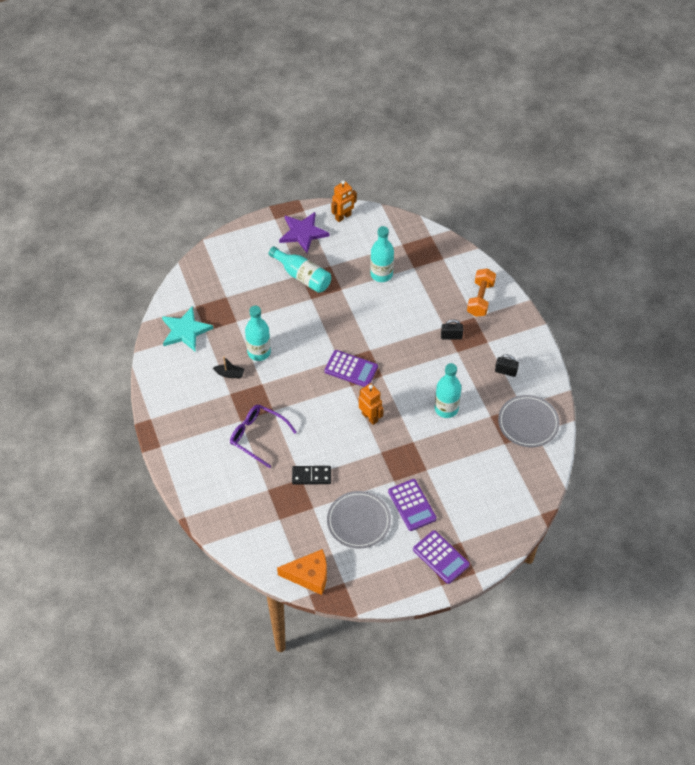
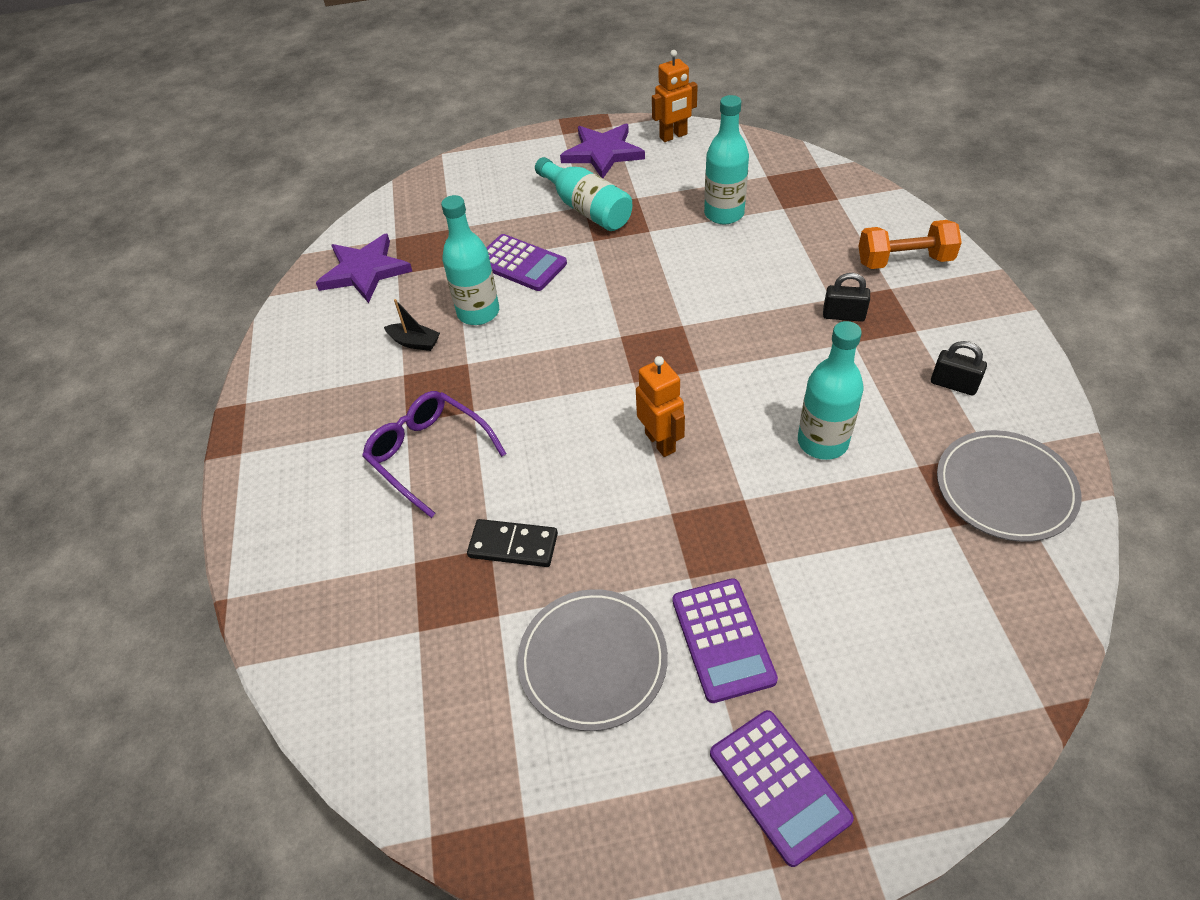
camera: 15 degrees right, 5 degrees down
turquoise star [162,306,213,351] -> purple star [316,234,412,303]
orange cheese [277,549,327,595] -> none
purple calculator [324,350,378,387] -> purple calculator moved to [486,234,567,291]
orange dumbbell [467,269,496,317] -> orange dumbbell turned 60 degrees clockwise [858,220,962,269]

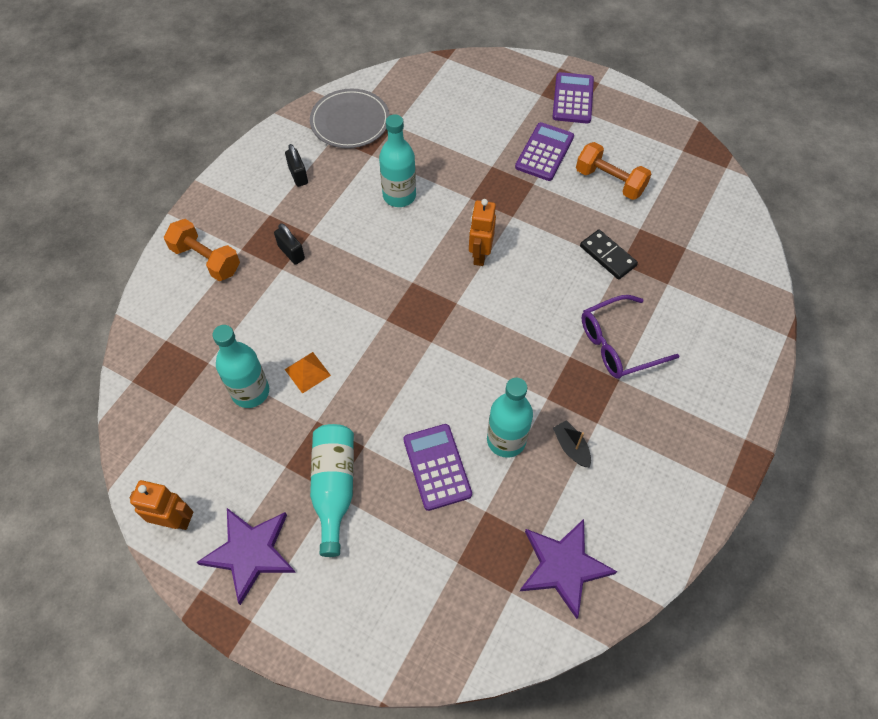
camera: 145 degrees left, 10 degrees up
purple glasses [362,391,507,518] -> purple glasses turned 75 degrees clockwise [582,295,679,379]
grey plate [517,589,668,731] -> orange dumbbell [576,142,651,200]
none -> orange pyramid [285,352,331,394]

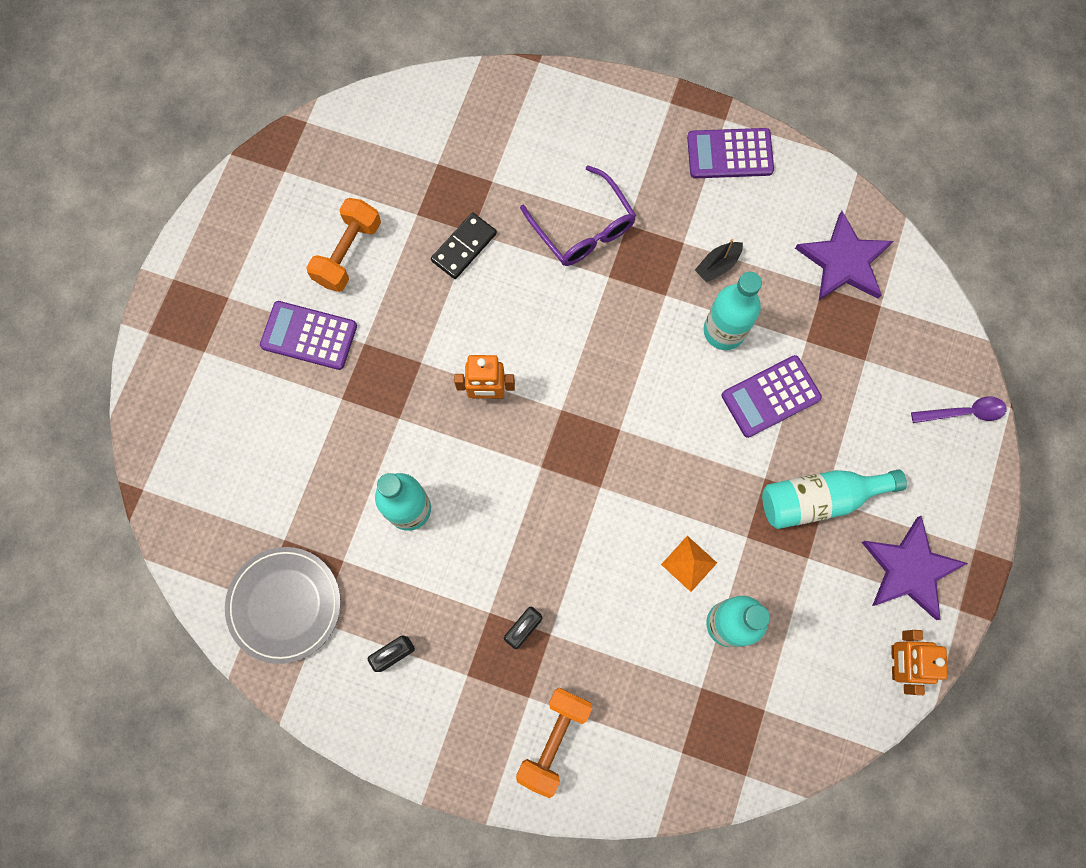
camera: 100 degrees left, 15 degrees up
purple calculator [552,72,594,124] -> purple calculator moved to [687,128,774,178]
none -> purple spoon [911,397,1007,423]

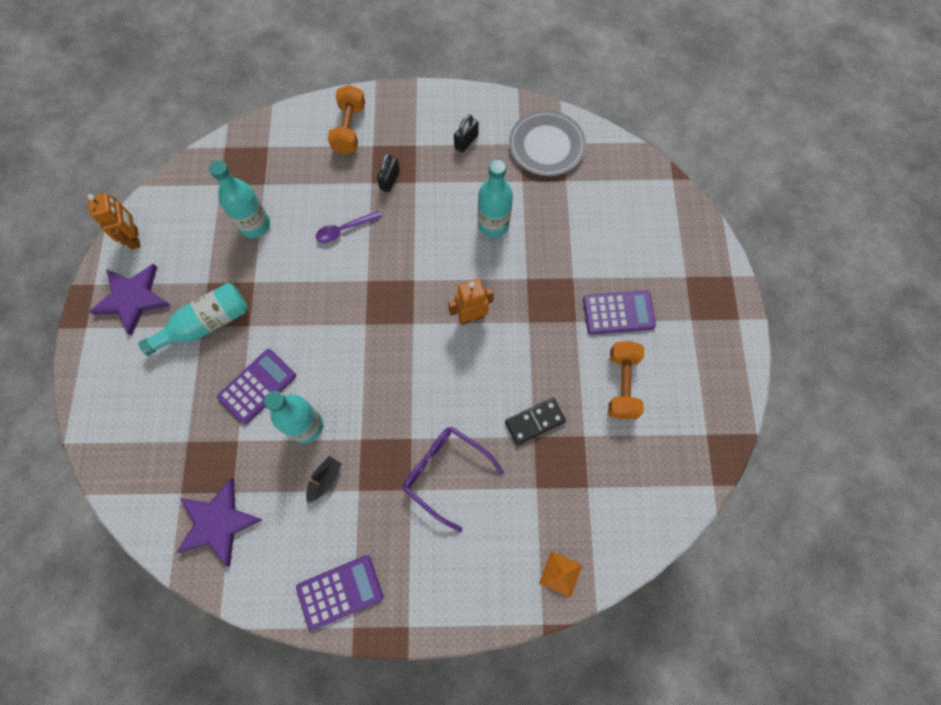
camera: 160 degrees right, 5 degrees down
black domino [431,213,497,279] -> black domino turned 45 degrees clockwise [505,398,566,445]
orange pyramid [661,536,717,592] -> orange pyramid moved to [539,551,582,598]
purple spoon [911,397,1007,423] -> purple spoon moved to [315,211,382,243]

